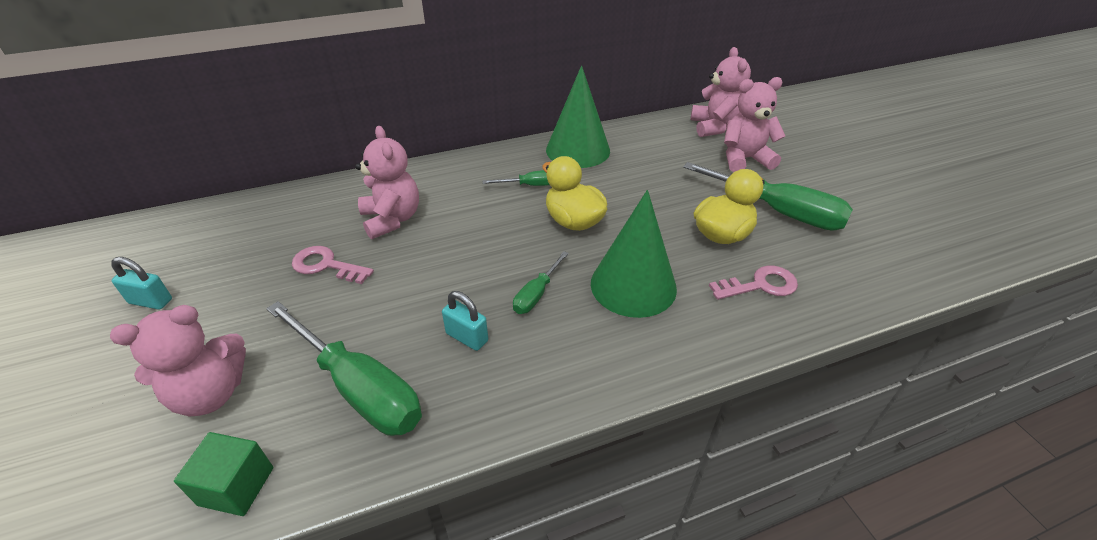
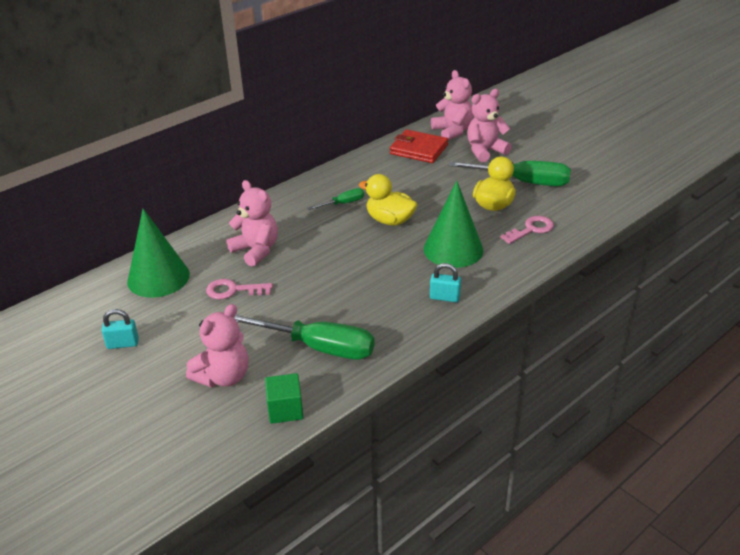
camera: 20 degrees left, 5 degrees down
turquoise padlock [442,291,488,351] -> turquoise padlock moved to [430,263,461,302]
green screwdriver [513,251,569,314] -> none
green cone [546,66,610,168] -> green cone moved to [127,209,190,298]
none -> red wallet [390,129,448,163]

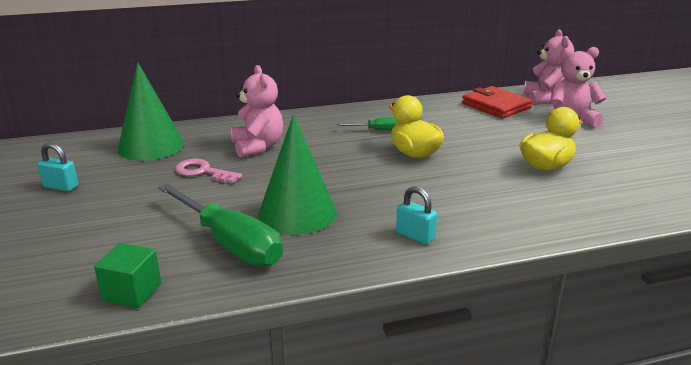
camera: 25 degrees right, 10 degrees down
pink teddy bear [186,304,249,387] -> none
green cone [424,181,483,268] -> green cone moved to [258,115,337,235]
green screwdriver [449,161,571,186] -> none
pink key [500,216,554,244] -> none

